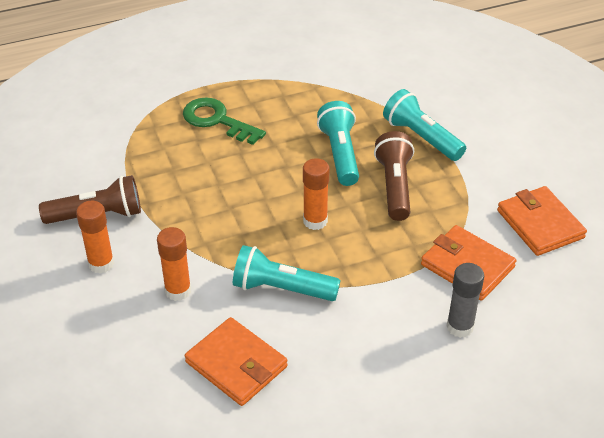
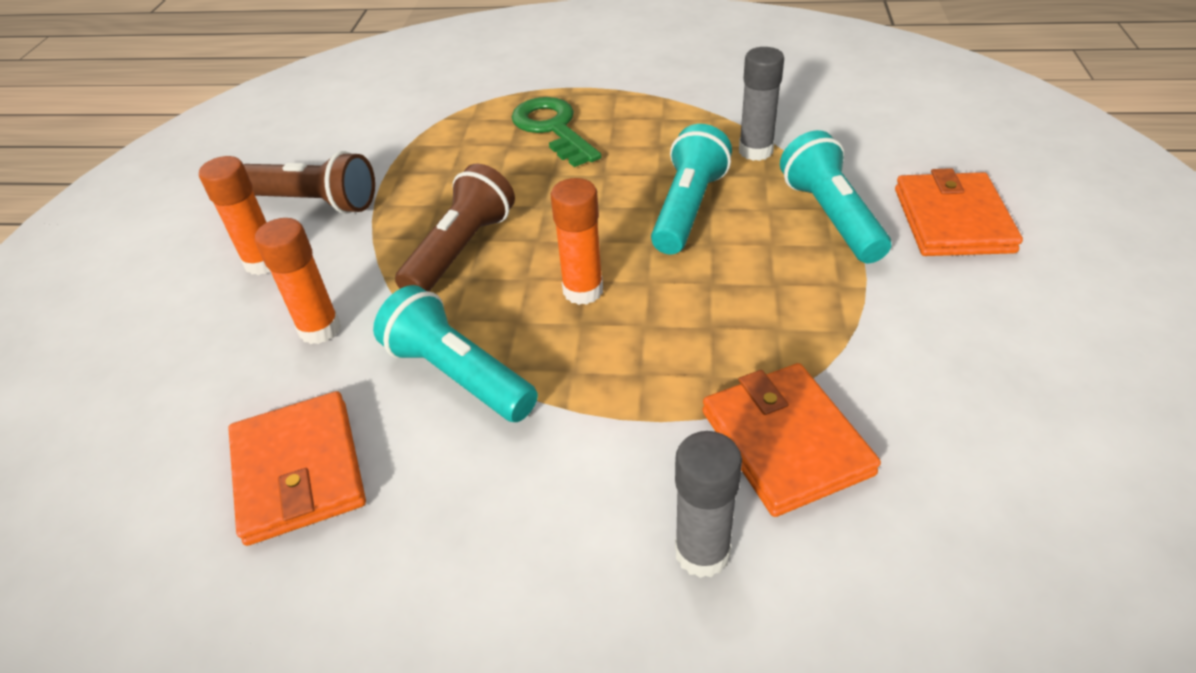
camera: 30 degrees right, 0 degrees up
brown flashlight [374,131,414,221] -> brown flashlight moved to [395,163,515,292]
orange wallet [497,186,587,256] -> orange wallet moved to [895,168,1023,256]
none -> grey glue stick [739,47,784,161]

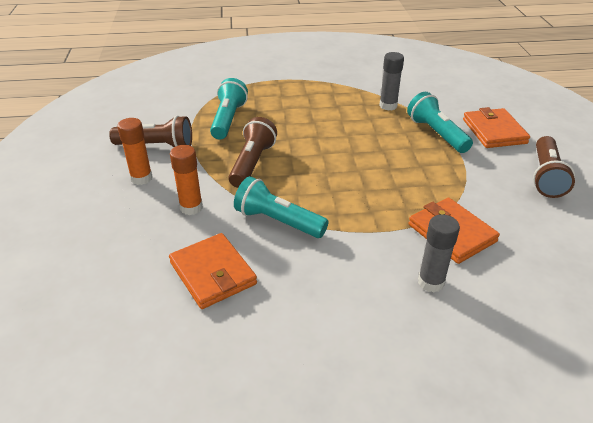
camera: 15 degrees left, 5 degrees down
green key [512,97,602,167] -> none
orange glue stick [551,178,603,305] -> none
turquoise flashlight [651,124,732,255] -> turquoise flashlight moved to [210,78,248,139]
none -> brown flashlight [533,136,575,198]

